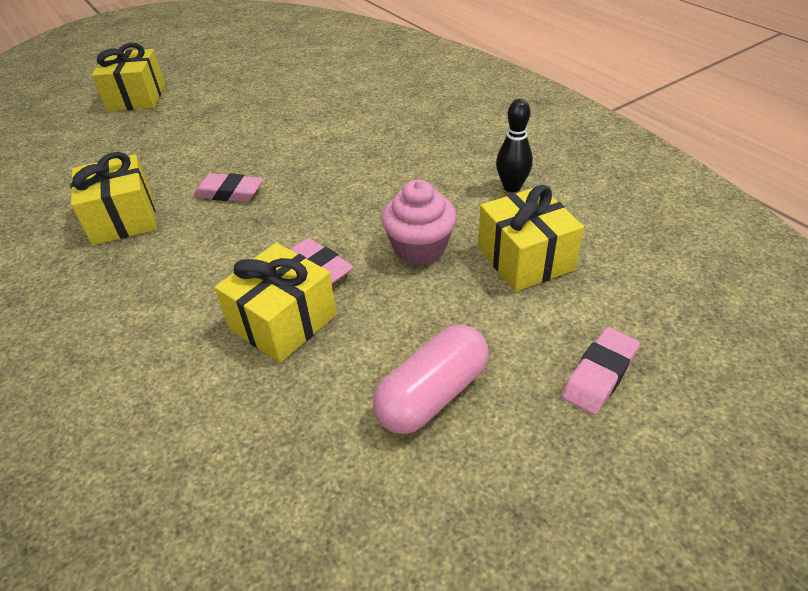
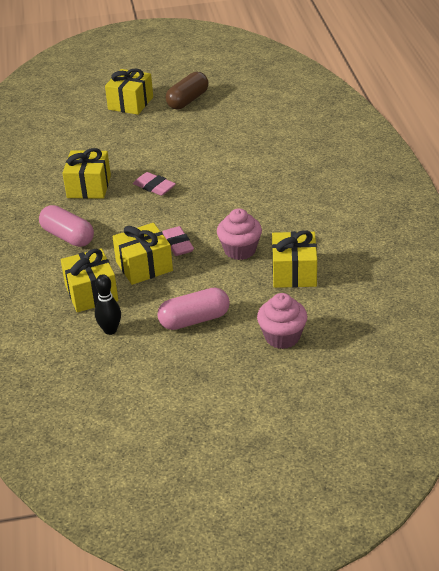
camera: 25 degrees right, 5 degrees down
black bowling pin [496,99,533,192] -> black bowling pin moved to [95,274,121,335]
pink eraser [561,327,640,415] -> pink cupcake [257,293,307,349]
none -> pink capsule [39,205,94,247]
none -> yellow gift [61,248,118,312]
none -> brown capsule [166,72,209,109]

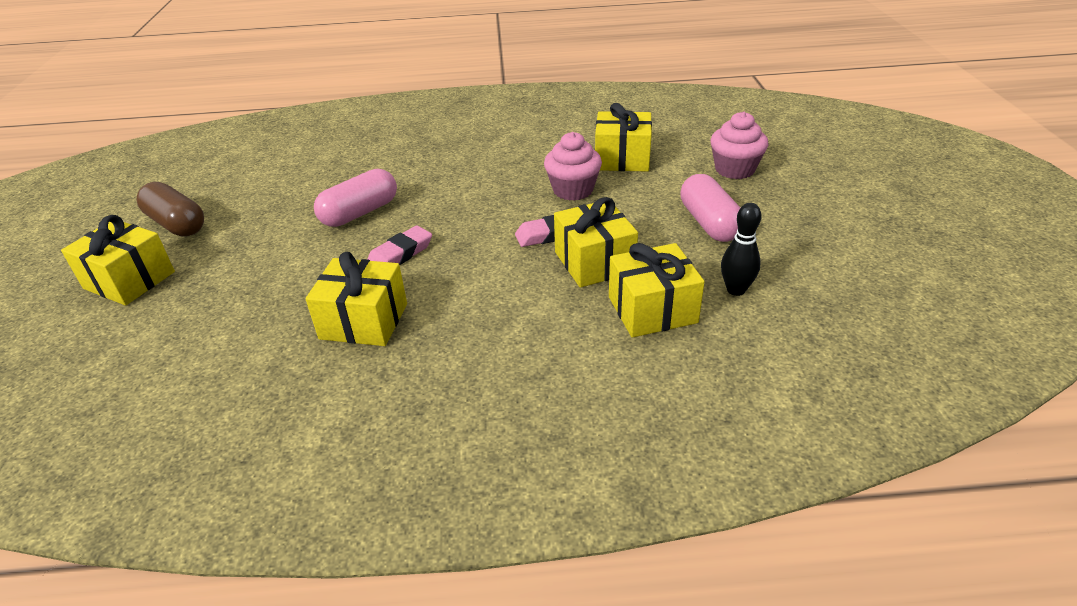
camera: 85 degrees left, 0 degrees up
pink capsule [39,205,94,247] -> pink capsule moved to [314,169,397,227]

